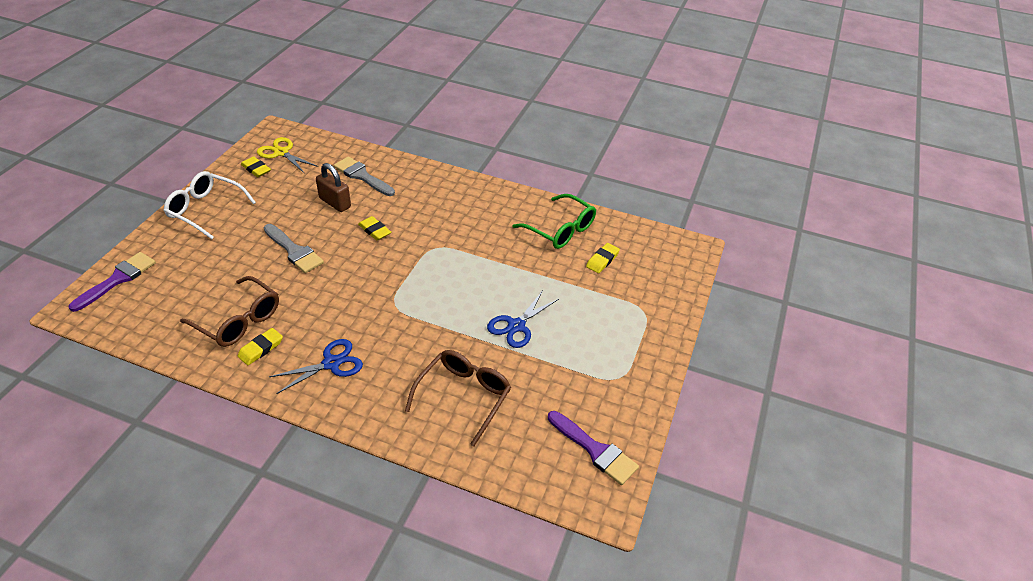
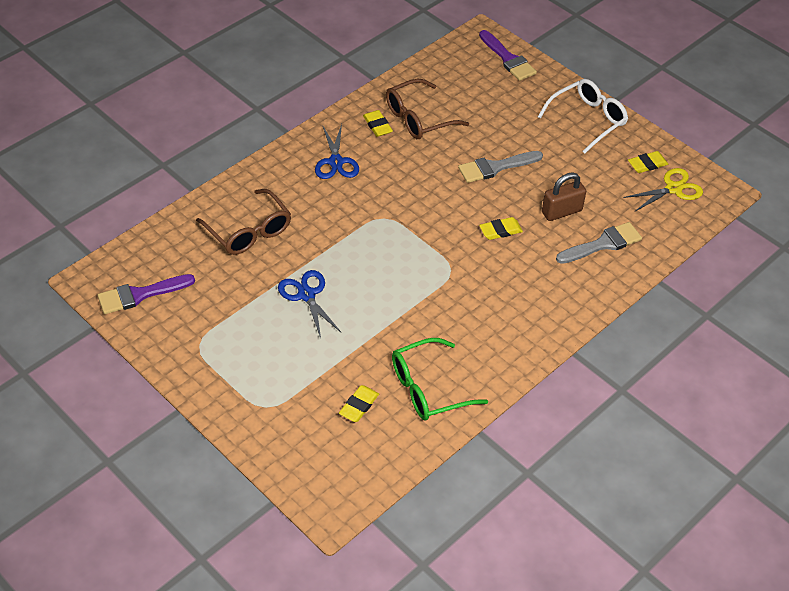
camera: 115 degrees right, 5 degrees up
yellow eraser [586,243,620,273] -> yellow eraser turned 60 degrees clockwise [339,385,379,422]

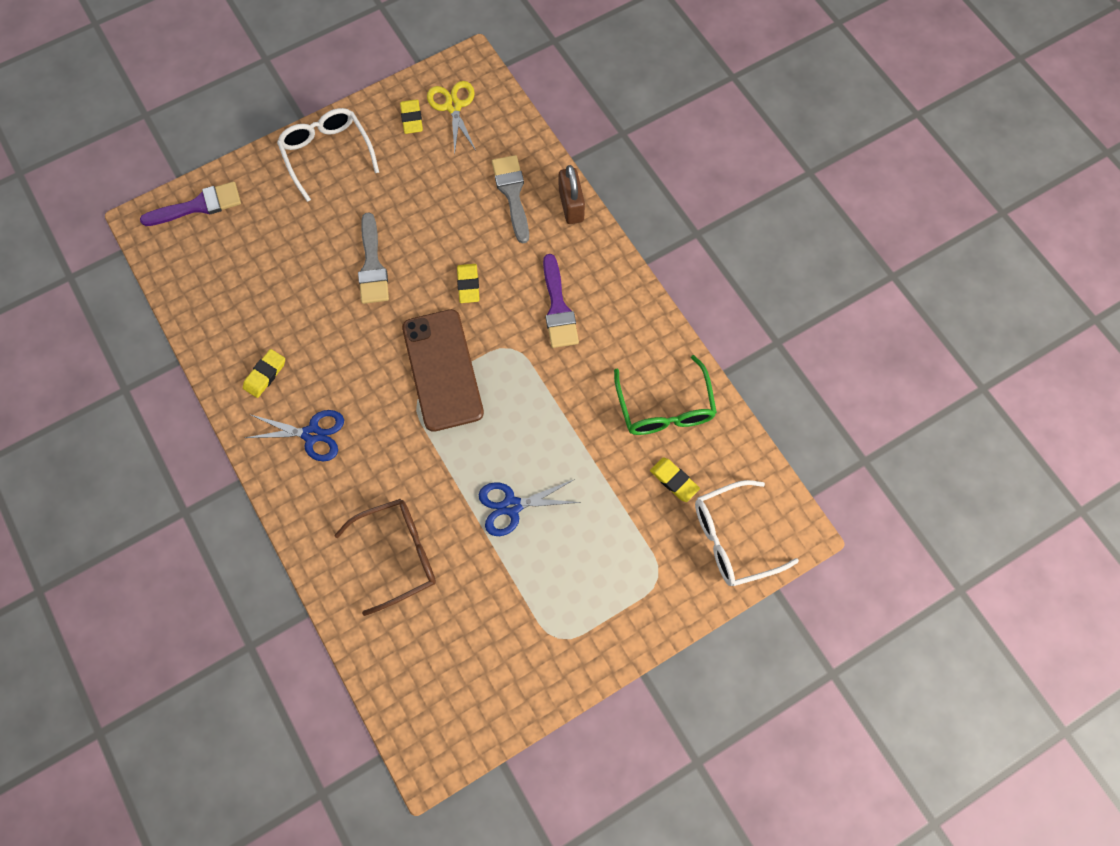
camera: 75 degrees left, 20 degrees up
purple brush [97,274,195,314] -> purple brush moved to [543,254,579,348]
yellow eraser [363,110,393,137] -> yellow eraser turned 45 degrees counterclockwise [243,349,285,398]
brown glasses [386,79,469,139] -> none
brown padlock [542,173,586,221] -> brown padlock moved to [559,165,585,224]
none -> brown phone [402,309,484,432]
none -> white glasses [695,480,799,586]

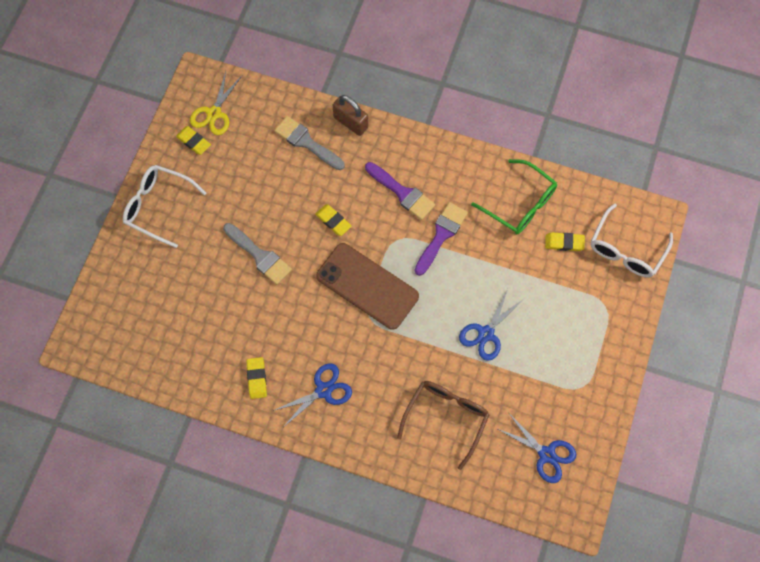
camera: 40 degrees left, 0 degrees up
purple brush [140,182,241,226] -> purple brush moved to [415,202,468,276]
yellow scissors [427,81,476,155] -> yellow scissors turned 105 degrees counterclockwise [190,71,242,135]
none -> blue scissors [496,415,576,483]

